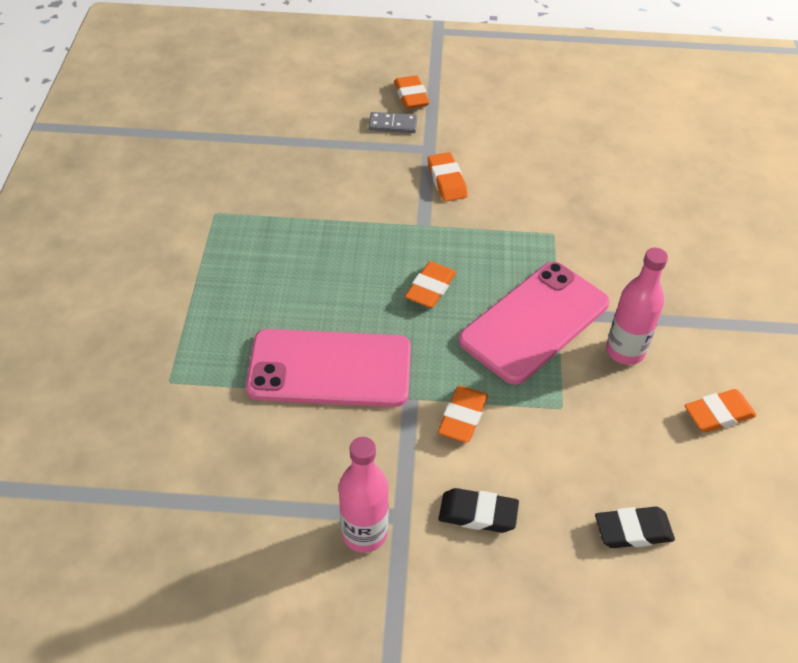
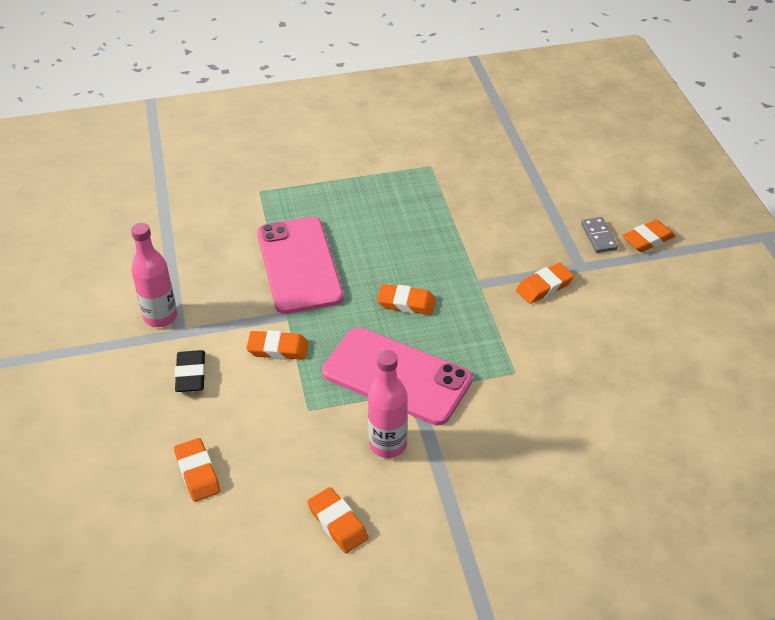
camera: 75 degrees right, 5 degrees down
black eraser [595,507,675,548] -> orange eraser [174,438,221,502]

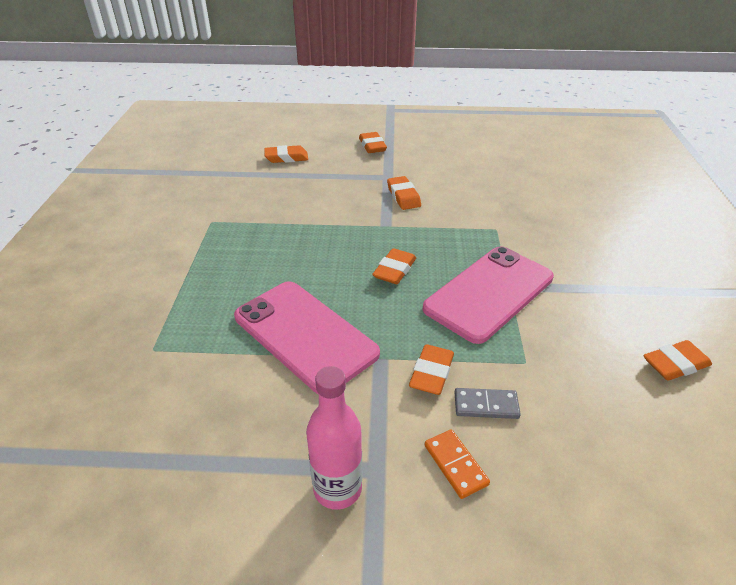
camera: 75 degrees left, 5 degrees down
orange eraser [174,438,221,502] -> orange eraser moved to [264,145,308,163]
black eraser [175,350,205,392] -> orange domino [425,429,490,499]
pink phone [257,217,344,314] -> pink phone turned 45 degrees clockwise [234,281,380,394]
pink bottle [368,350,408,458] -> none
grey domino [581,217,618,253] -> grey domino moved to [454,388,521,419]

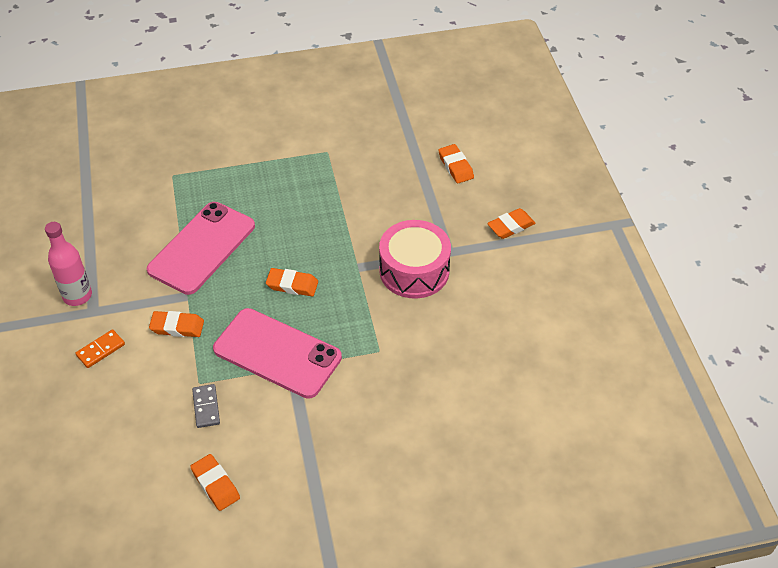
camera: 75 degrees right, 10 degrees up
orange eraser [387,176,421,210] -> pink drum [379,220,451,299]
grey domino [454,388,521,419] -> grey domino moved to [192,384,220,428]

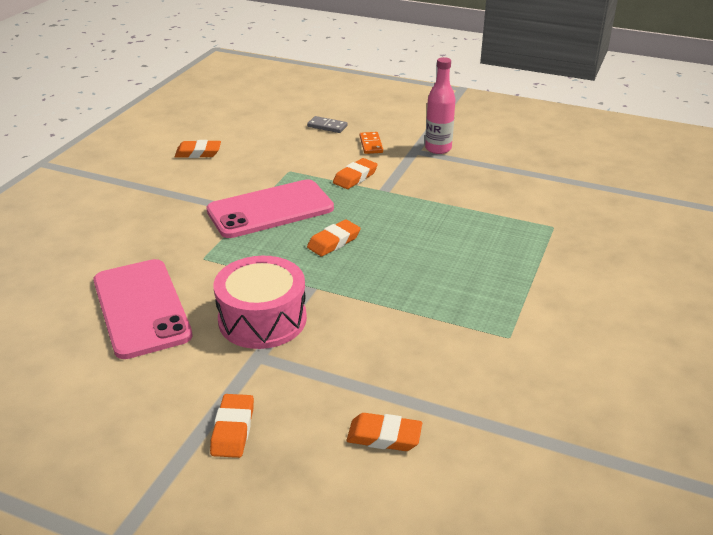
camera: 125 degrees right, 15 degrees down
pink phone [147,202,255,295] -> pink phone moved to [93,259,193,359]
grey domino [192,384,220,428] -> grey domino moved to [307,116,347,133]

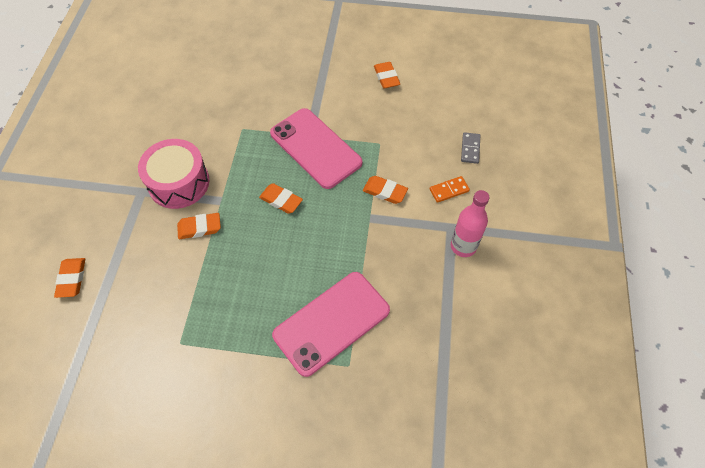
camera: 75 degrees right, 25 degrees up
pink phone [93,259,193,359] -> pink phone moved to [272,272,390,377]
orange eraser [210,394,254,458] -> orange eraser moved to [177,213,221,239]

